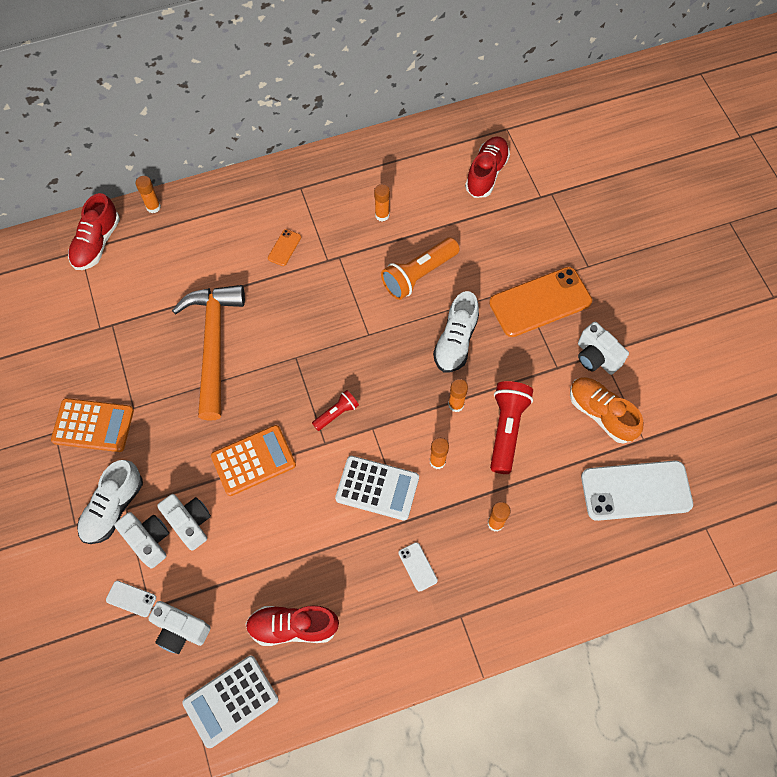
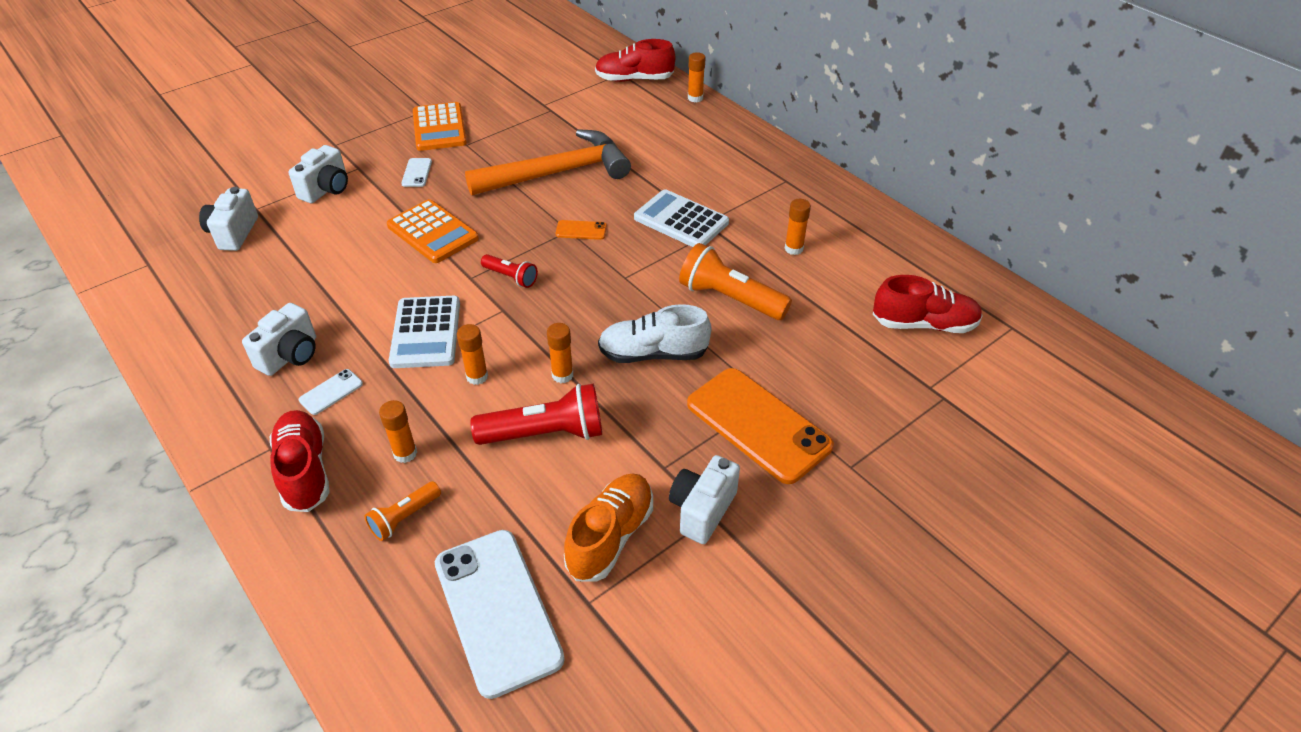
camera: 70 degrees right, 20 degrees down
white shoe [77,460,143,544] -> none
white phone [106,581,156,617] -> white phone moved to [401,158,432,187]
white camera [157,494,211,551] -> white camera moved to [242,303,316,376]
white calculator [182,656,279,748] -> white calculator moved to [634,189,729,247]
red shoe [246,605,339,646] -> red shoe moved to [270,410,330,512]
orange phone [268,229,301,266] -> orange phone moved to [556,220,607,240]
none -> orange flashlight [365,481,441,541]

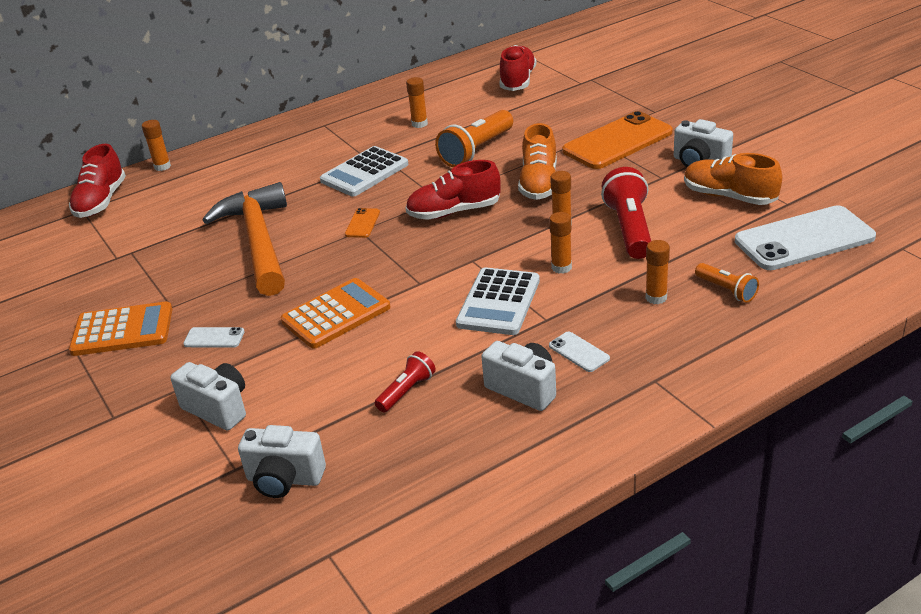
camera: 80 degrees left, 10 degrees down
red shoe [270,410,330,512] -> red shoe moved to [405,160,501,220]
white calculator [389,296,460,368] -> white calculator turned 105 degrees clockwise [456,267,540,335]
red flashlight [481,254,538,288] -> red flashlight moved to [375,351,436,412]
white shoe [598,304,711,363] -> orange shoe [518,123,557,200]

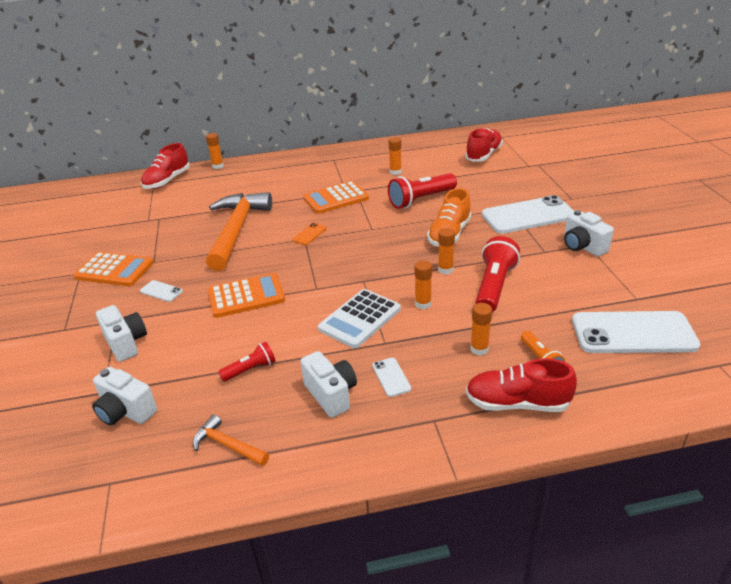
camera: 20 degrees right, 0 degrees up
white calculator [320,146,408,196] -> orange calculator [303,181,369,214]
red shoe [405,160,501,220] -> red shoe moved to [466,358,577,412]
orange flashlight [435,110,513,167] -> red flashlight [388,173,457,209]
orange phone [562,111,673,169] -> white phone [482,195,574,234]
orange shoe [684,153,782,205] -> none
none -> orange hammer [193,414,269,466]

